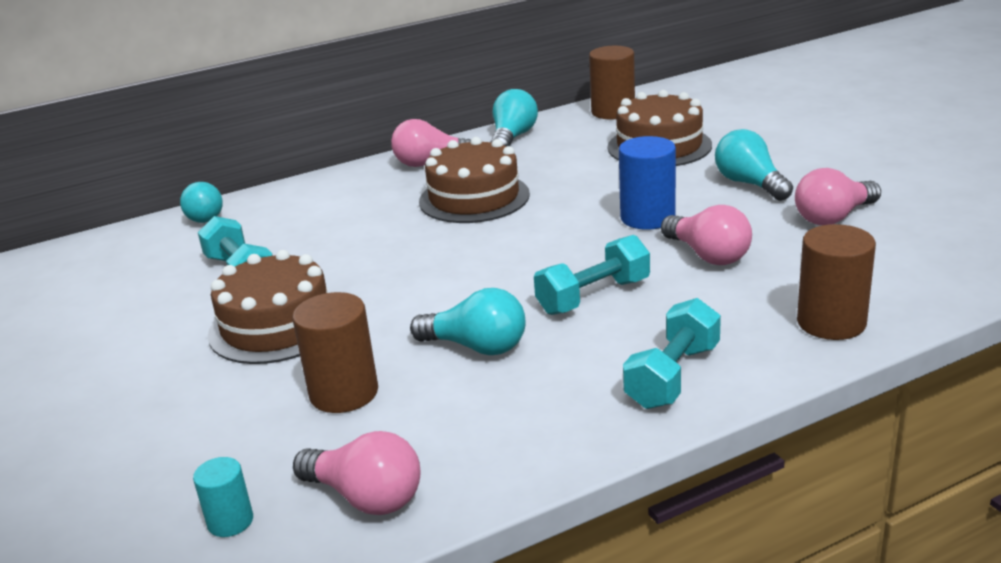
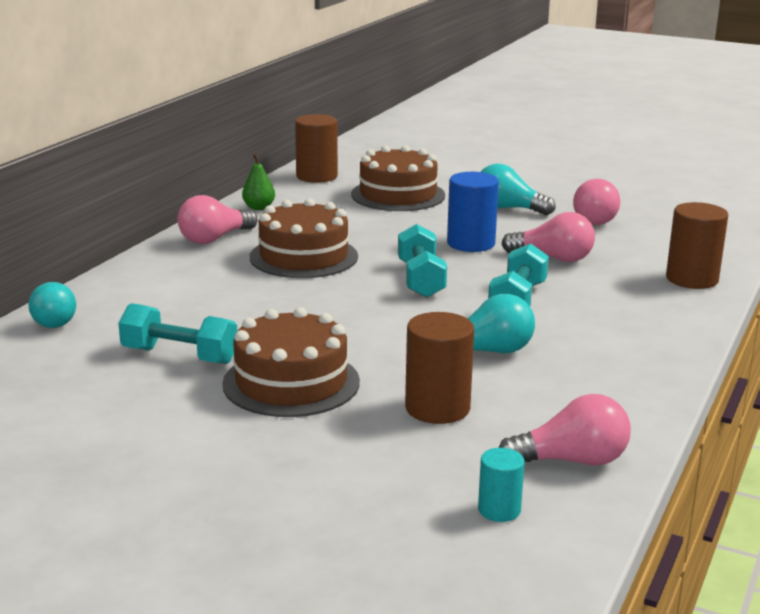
camera: 40 degrees left, 5 degrees down
turquoise light bulb [490,89,538,146] -> green pear [242,154,275,210]
turquoise dumbbell [623,298,721,409] -> turquoise dumbbell moved to [398,224,447,298]

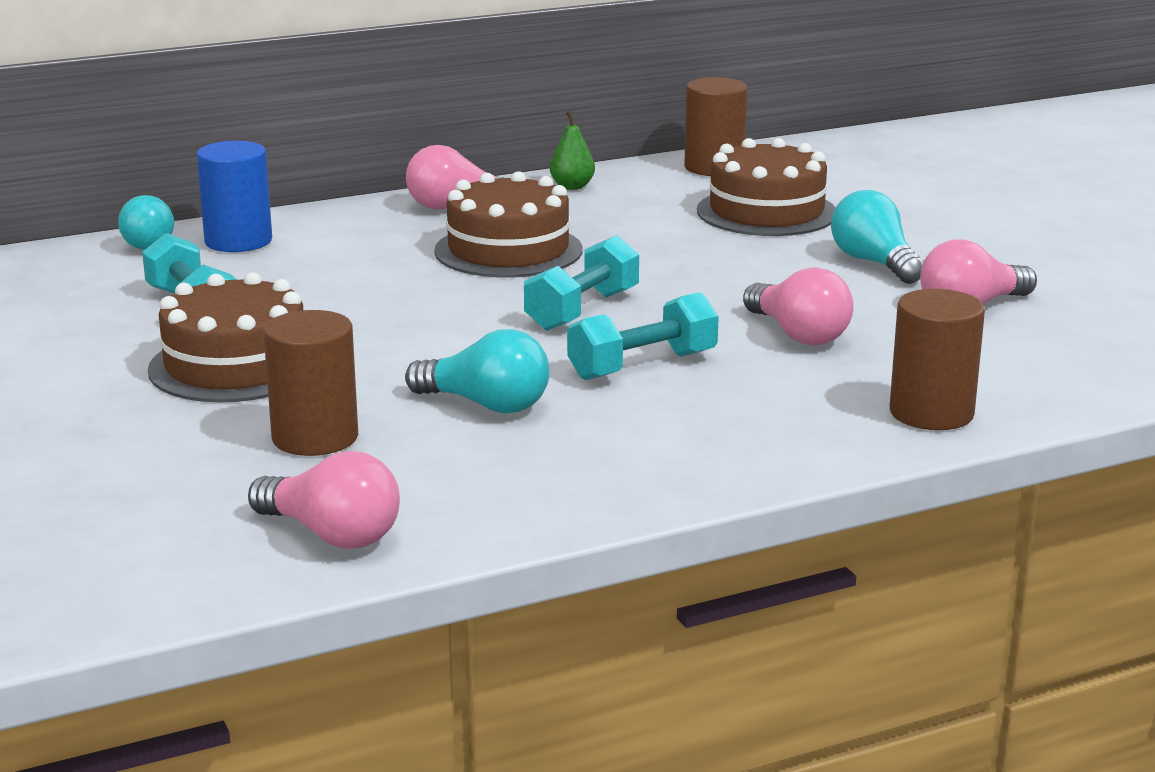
camera: 40 degrees right, 0 degrees up
blue cylinder [447,172,499,252] -> blue cylinder moved to [197,141,272,252]
turquoise cylinder [478,448,525,522] -> none

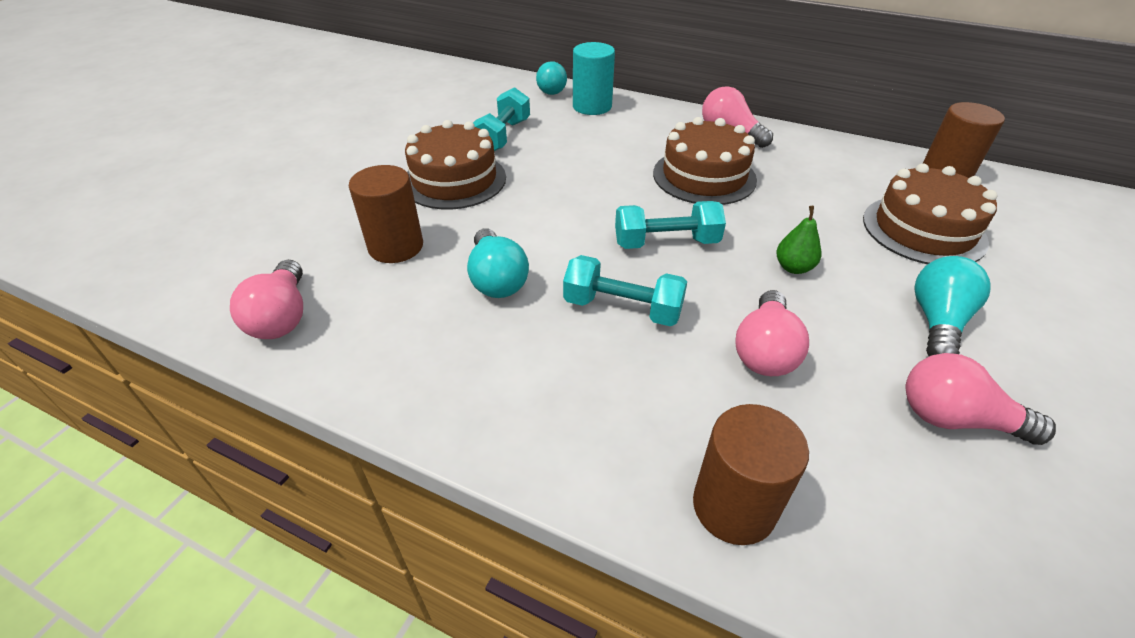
camera: 50 degrees right, 20 degrees up
blue cylinder [197,141,272,252] -> turquoise cylinder [573,42,615,115]
green pear [550,111,595,190] -> green pear moved to [776,206,822,274]

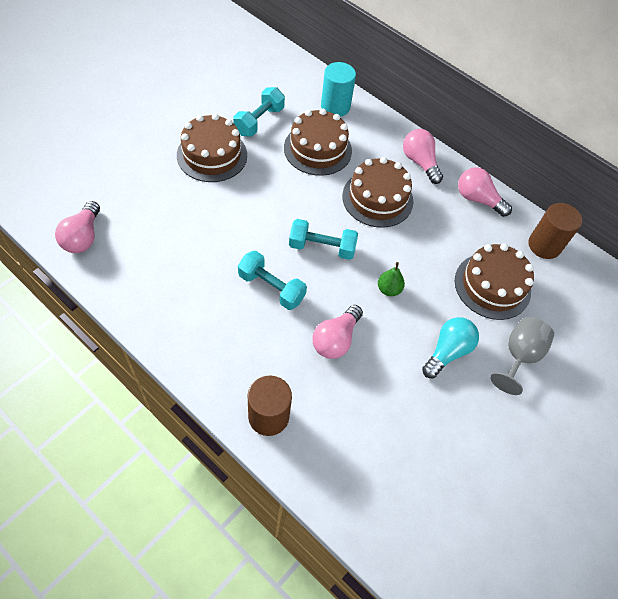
camera: 10 degrees right, 15 degrees up
brown cylinder [349,165,423,263] -> none
turquoise light bulb [467,228,529,298] -> none
turquoise ball [536,61,567,95] -> none
pink light bulb [905,353,1056,445] -> pink light bulb moved to [458,167,512,217]
none -> brown cake [284,109,352,176]
none -> grey goblet [490,317,554,395]

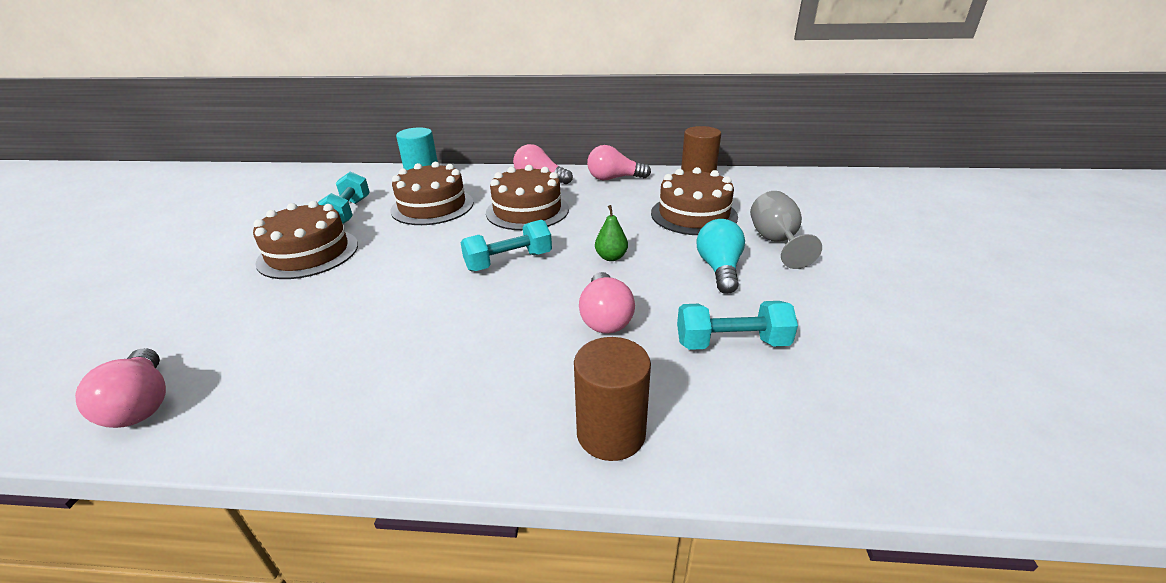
camera: 30 degrees left, 25 degrees down
turquoise dumbbell [238,251,307,310] -> turquoise dumbbell moved to [677,301,798,350]

